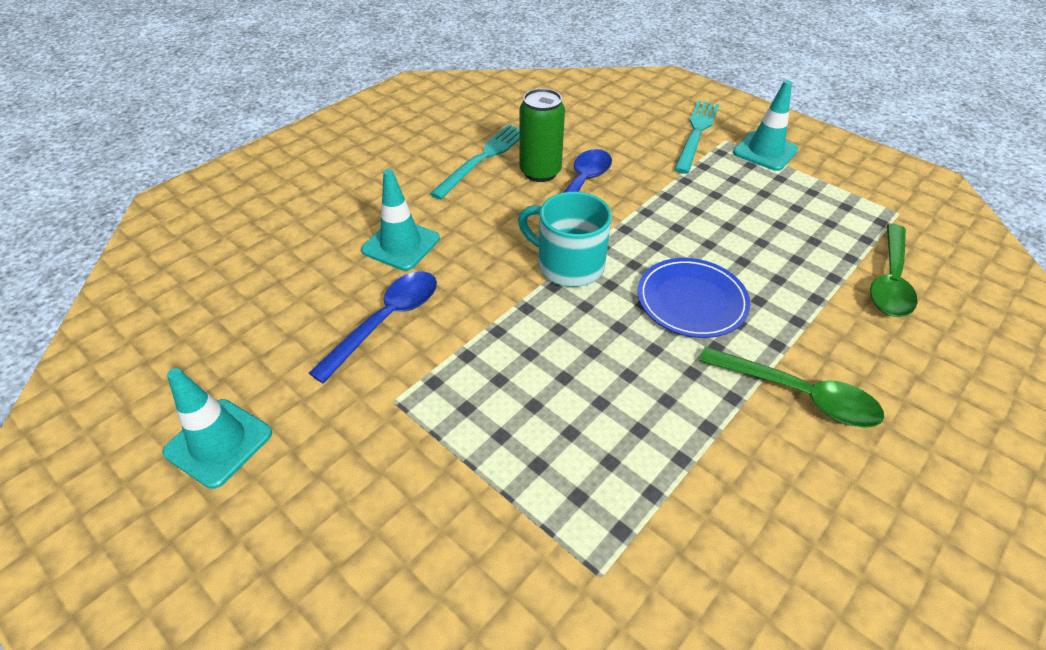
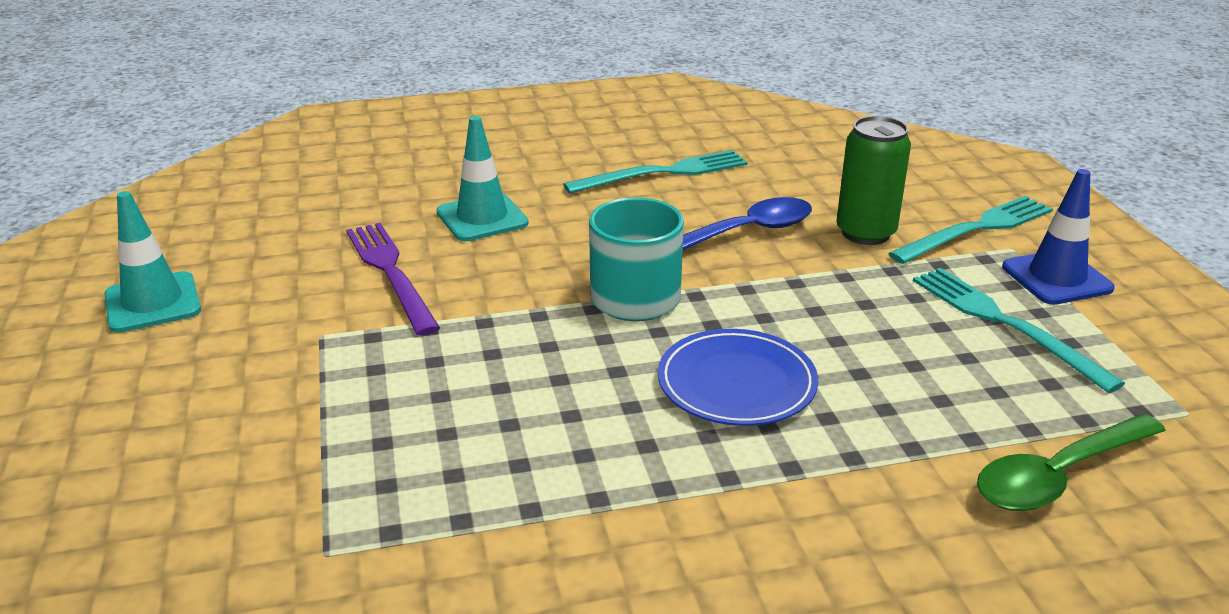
camera: 35 degrees right, 15 degrees down
blue spoon [309,271,437,383] -> purple fork [346,223,440,336]
green can [520,88,565,182] -> green can moved to [837,116,911,245]
green spoon [699,347,884,428] -> none
turquoise traffic cone [733,80,798,171] -> blue traffic cone [1002,169,1115,305]
none -> turquoise fork [913,268,1125,393]

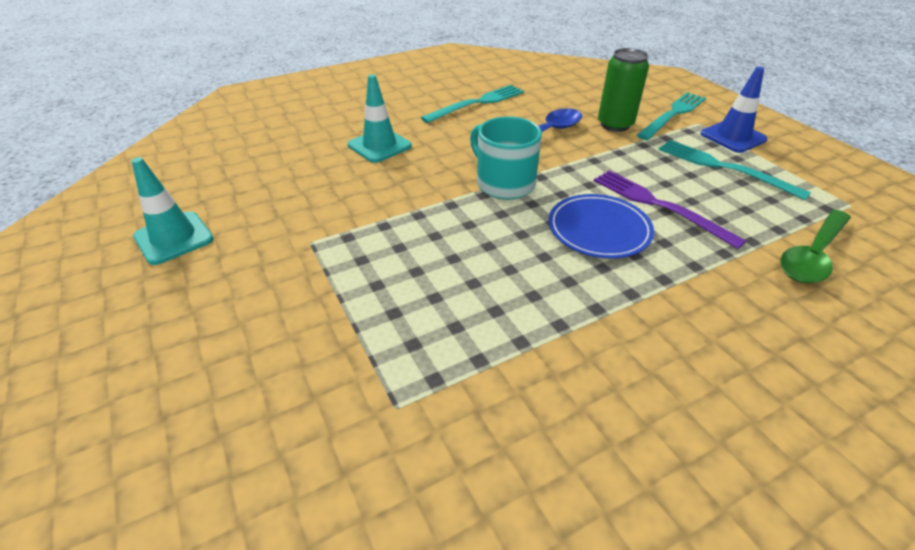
camera: 15 degrees left, 10 degrees up
purple fork [346,223,440,336] -> purple fork moved to [594,170,746,249]

